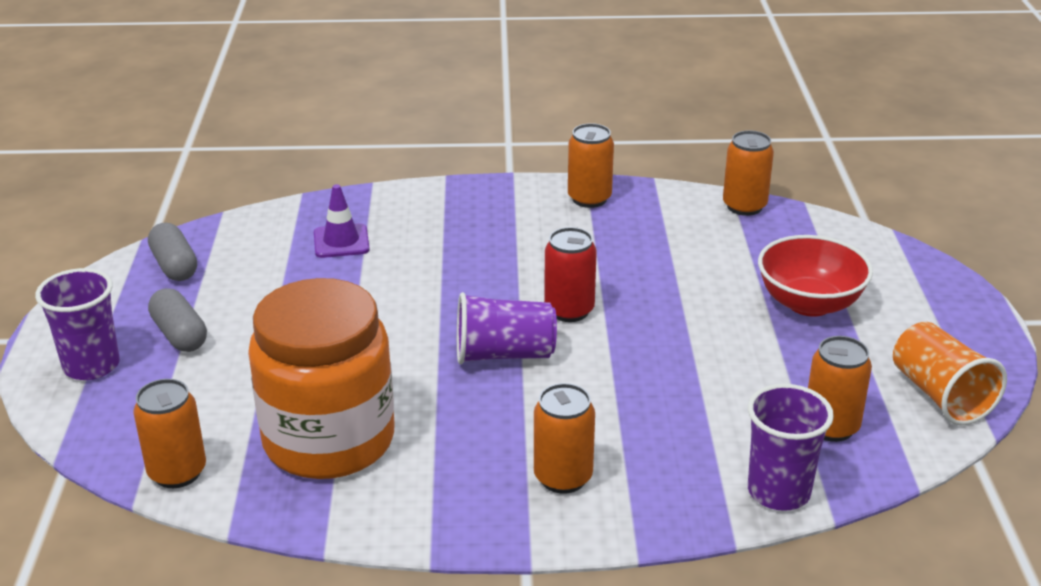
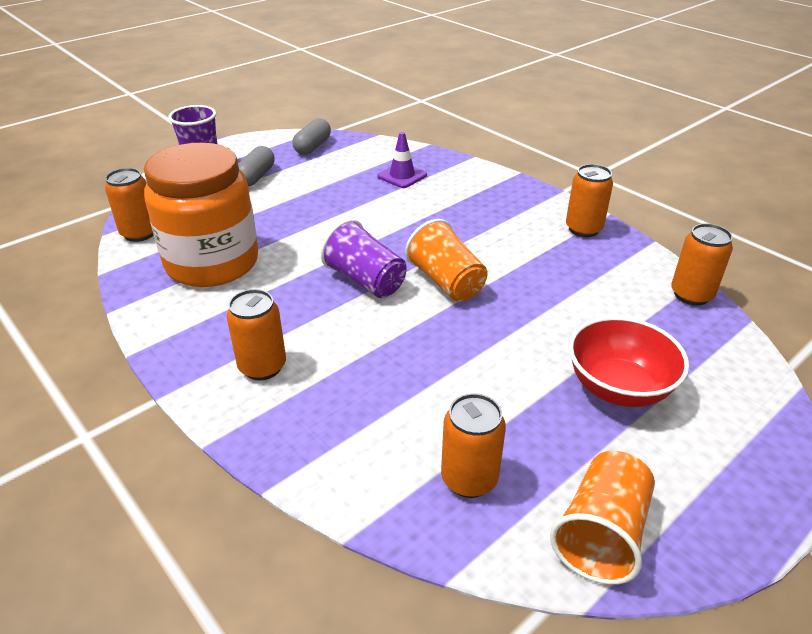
camera: 50 degrees right, 5 degrees up
red can [544,227,597,322] -> orange cup [405,219,488,302]
purple cup [748,384,834,511] -> none

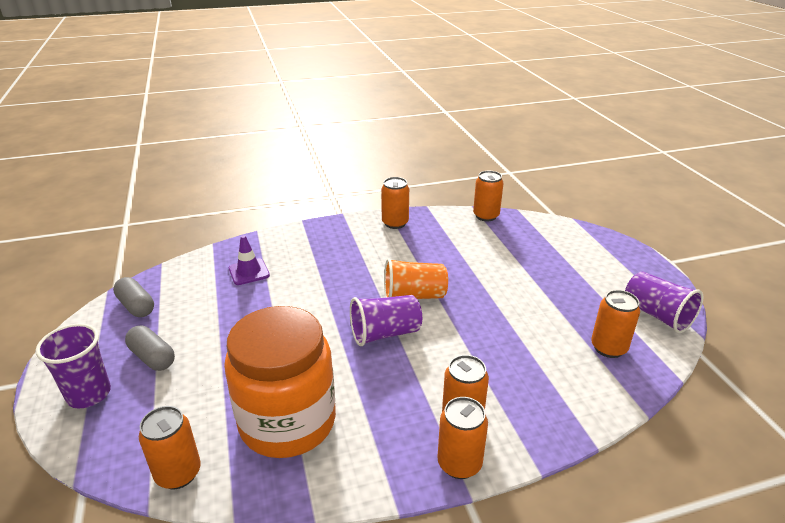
camera: 65 degrees left, 5 degrees down
orange cup [550,451,655,585] -> purple cup [625,271,704,333]
red bowl [569,317,689,407] -> none
none -> orange can [437,397,488,479]

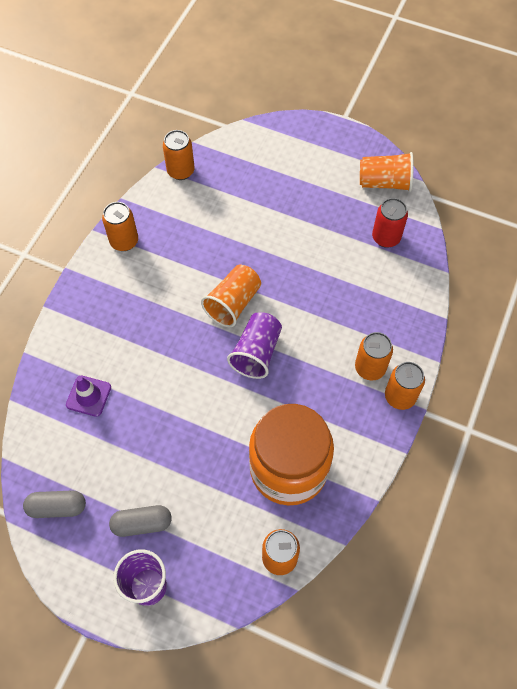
camera: 50 degrees left, 30 degrees up
orange can [591,290,640,358] -> red can [372,198,408,248]
purple cup [625,271,704,333] -> orange cup [360,152,414,192]

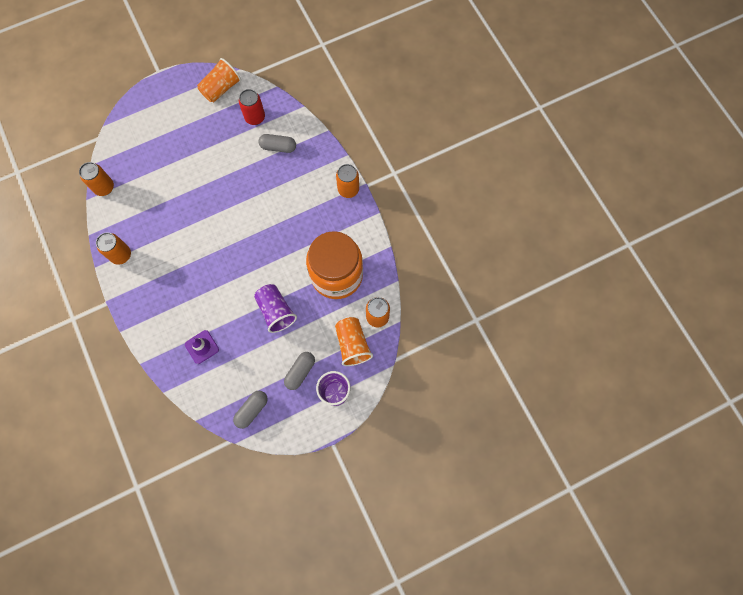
camera: 50 degrees left, 10 degrees up
orange cup [201,265,261,327] -> orange cup moved to [335,317,373,366]
purple cup [227,312,282,379] -> purple cup moved to [254,284,297,333]
orange can [355,332,393,381] -> none
none -> grey capsule [258,134,296,153]

